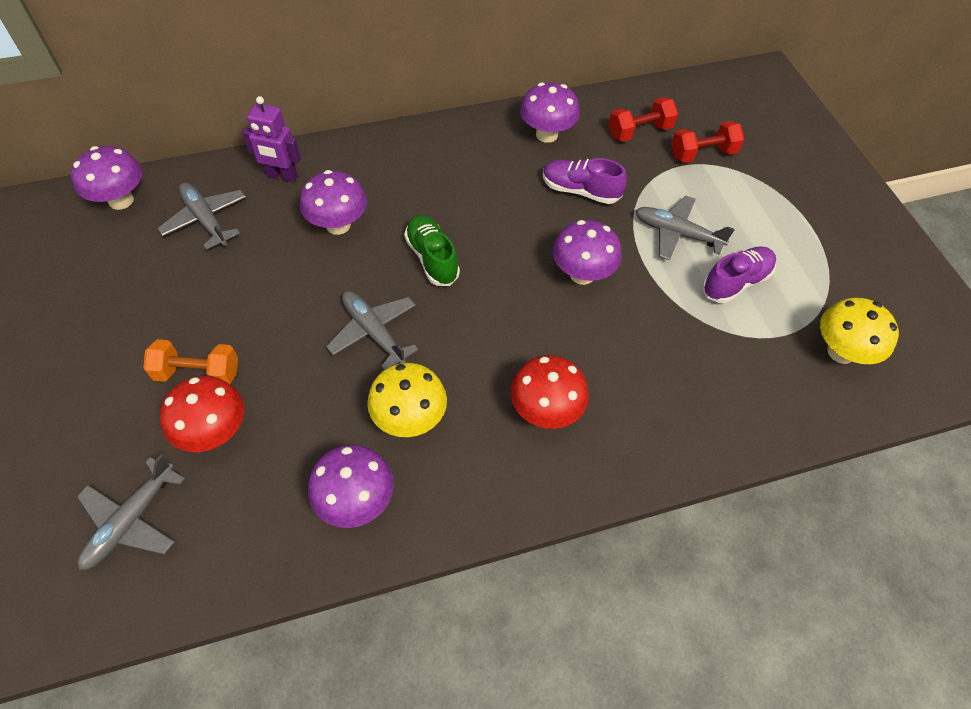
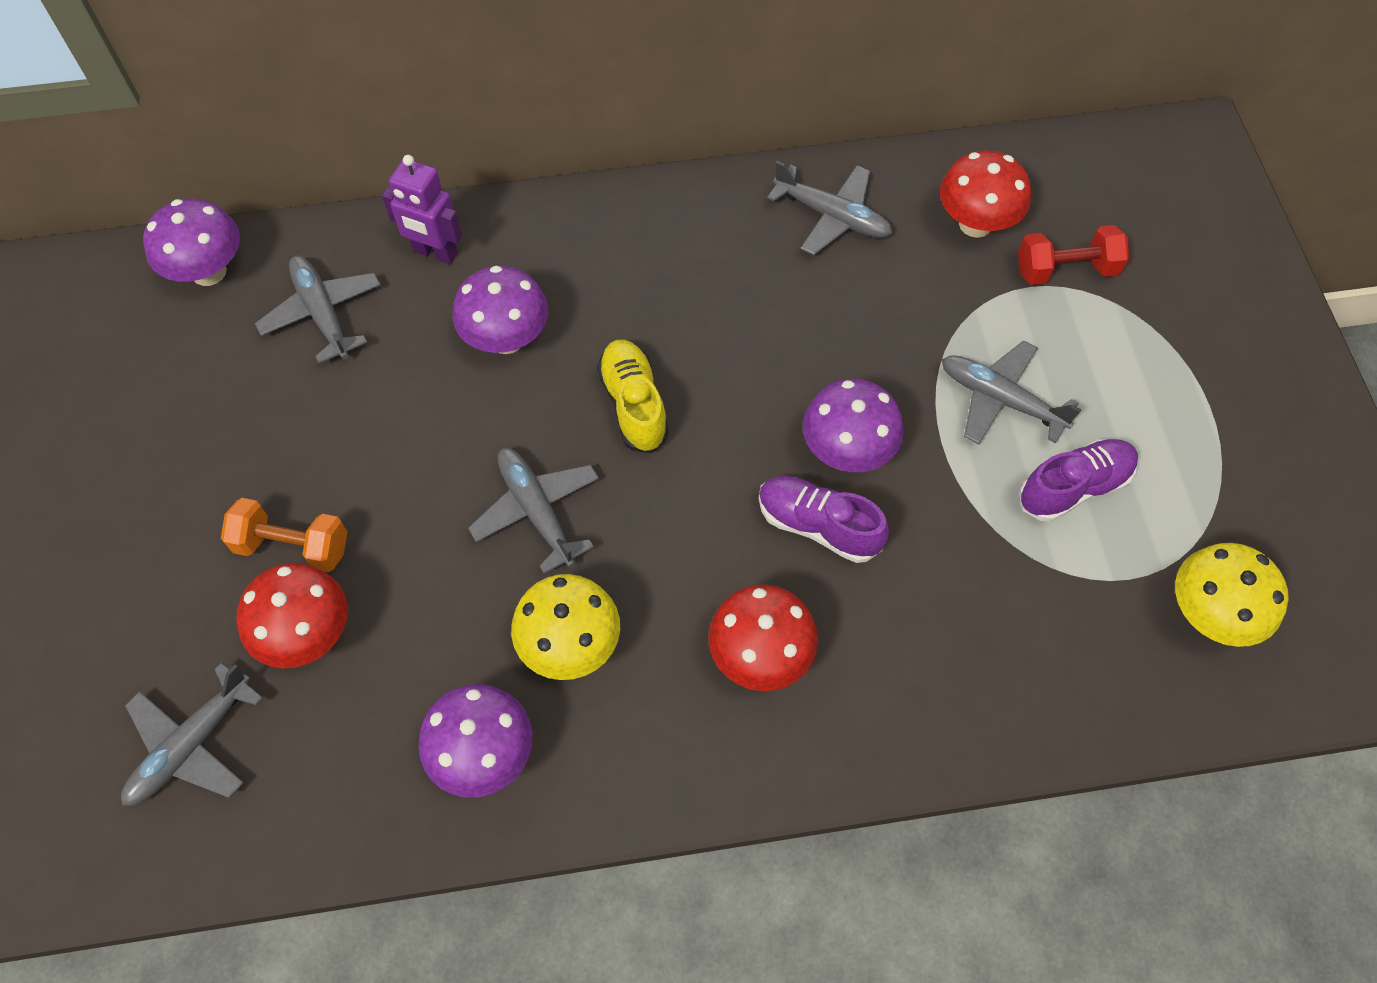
camera: 10 degrees right, 5 degrees up
green shoe [404,215,460,286] -> yellow shoe [597,339,669,453]
purple mushroom [520,82,580,143] -> grey plane [767,161,892,255]
purple shoe [543,158,627,204] -> purple shoe moved to [759,476,889,563]
red dumbbell [609,97,678,142] -> red mushroom [940,150,1031,238]

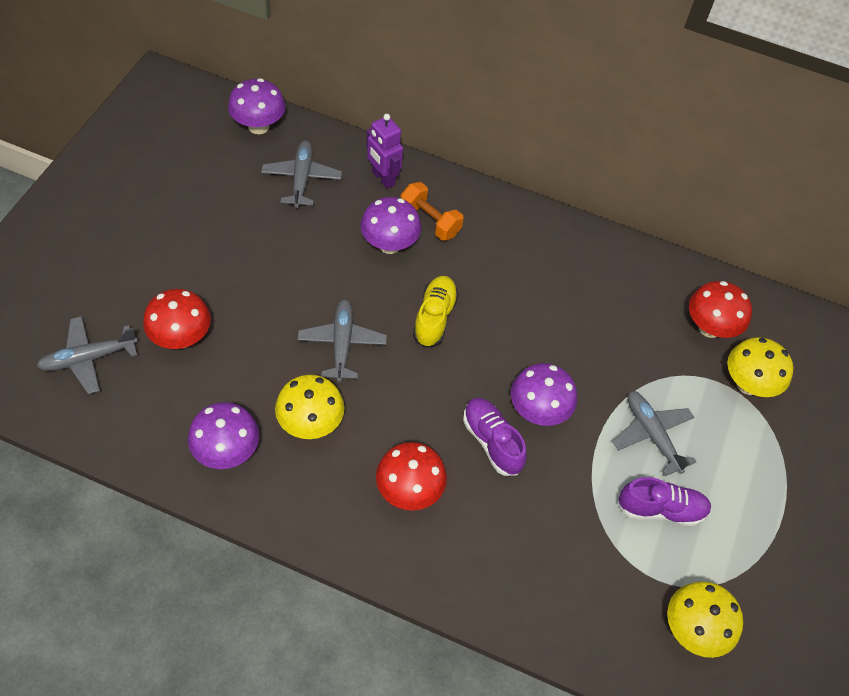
camera: 25 degrees right, 5 degrees down
orange dumbbell [221,498,347,573] -> orange dumbbell moved to [400,182,464,241]
grey plane [767,161,892,255] -> none
red dumbbell [1018,225,1130,285] -> yellow mushroom [727,337,793,397]

